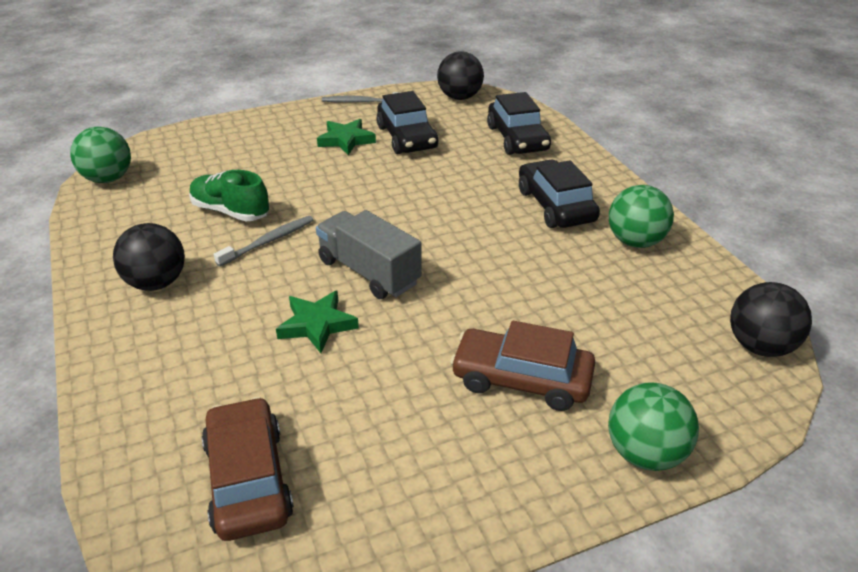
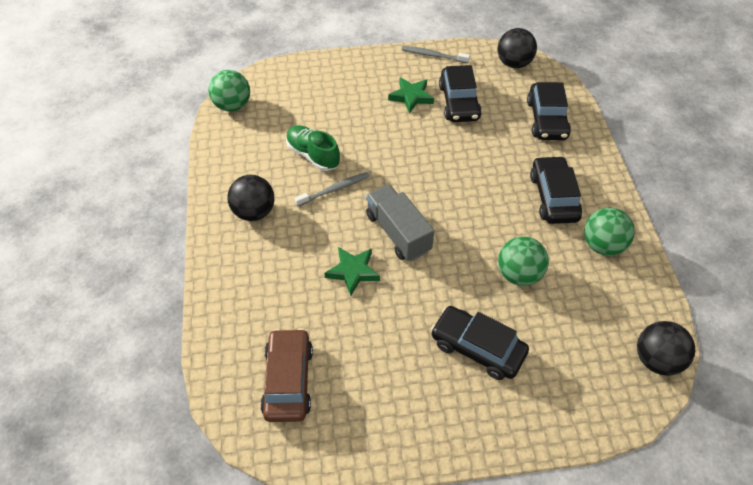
camera: 15 degrees right, 15 degrees up
brown car [450,321,595,411] -> black car [431,306,529,380]
green ball [608,382,699,471] -> green ball moved to [498,236,549,286]

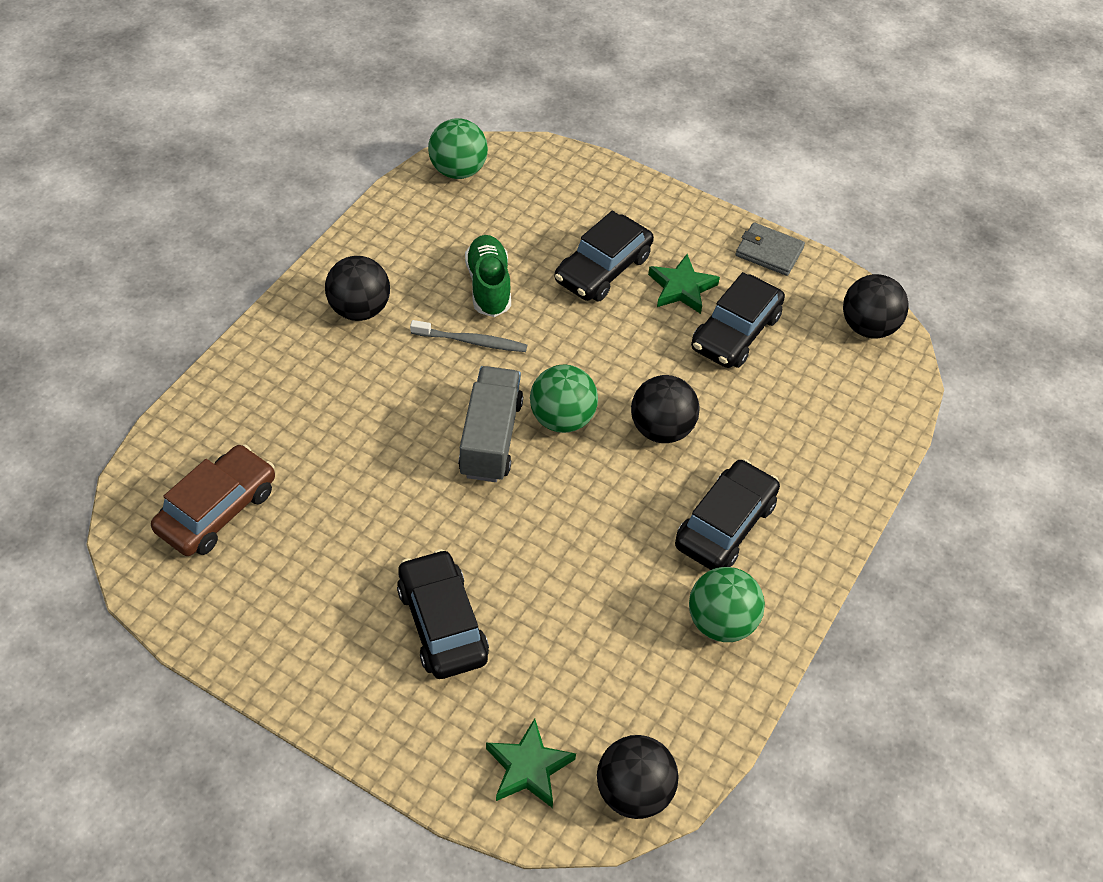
camera: 35 degrees right, 0 degrees up
green star [324,247,380,296] -> green star moved to [486,718,576,808]
grey toothbrush [402,46,470,63] -> grey wallet [735,222,805,276]
green ball [498,236,549,286] -> green ball moved to [530,365,598,433]
black car [527,82,571,140] -> black car moved to [555,211,654,302]
none -> black ball [631,375,700,443]

